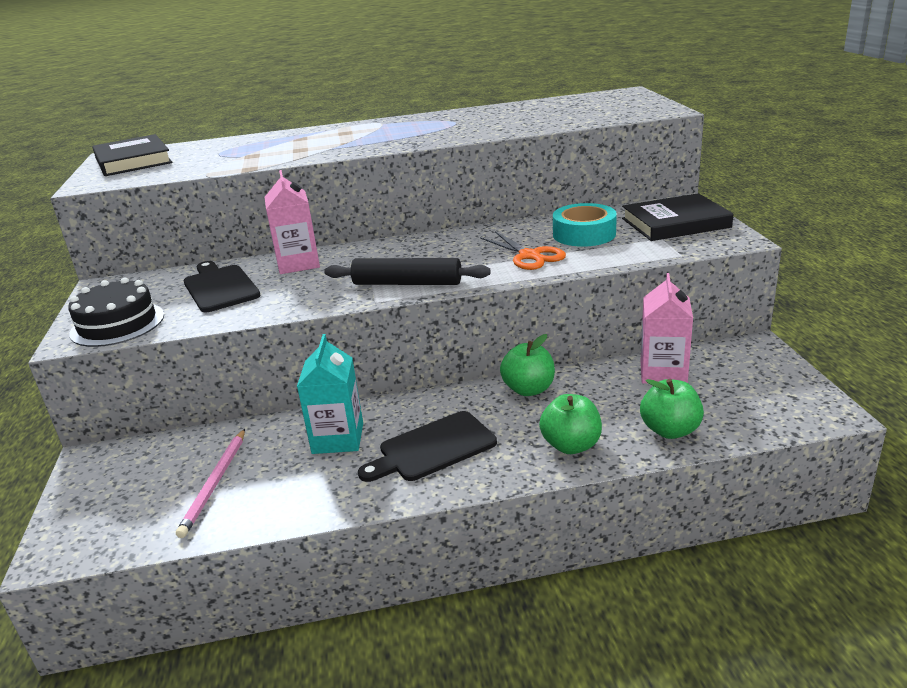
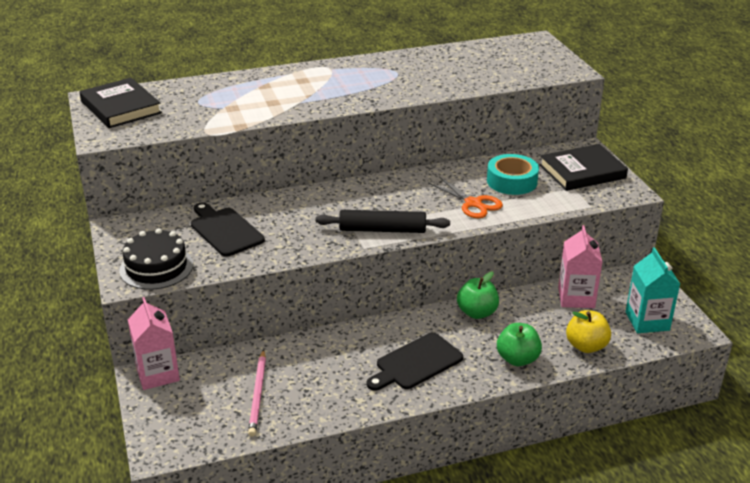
camera: 10 degrees left, 5 degrees up
pink carton [265,170,320,274] -> pink carton moved to [128,297,180,390]
turquoise carton [297,334,363,454] -> turquoise carton moved to [626,247,680,333]
green apple [640,379,704,439] -> yellow apple [566,310,611,353]

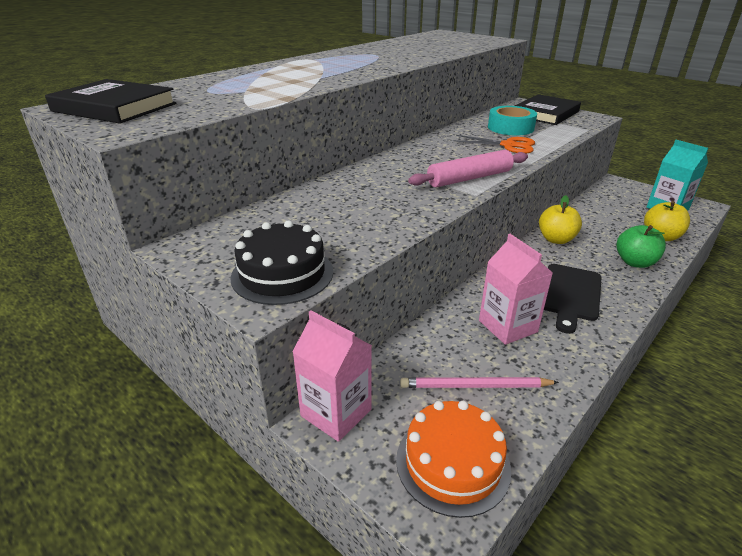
camera: 30 degrees left, 0 degrees up
black cutting board [191,202,265,257] -> none
pink pencil [248,350,266,437] -> pink pencil turned 120 degrees clockwise [400,377,559,388]
black rolling pin [316,210,450,233] -> pink rolling pin [408,150,528,187]
green apple [457,272,499,319] -> yellow apple [539,195,582,244]
pink carton [558,225,603,308] -> pink carton moved to [479,234,553,345]
none -> orange cake [396,401,511,518]

